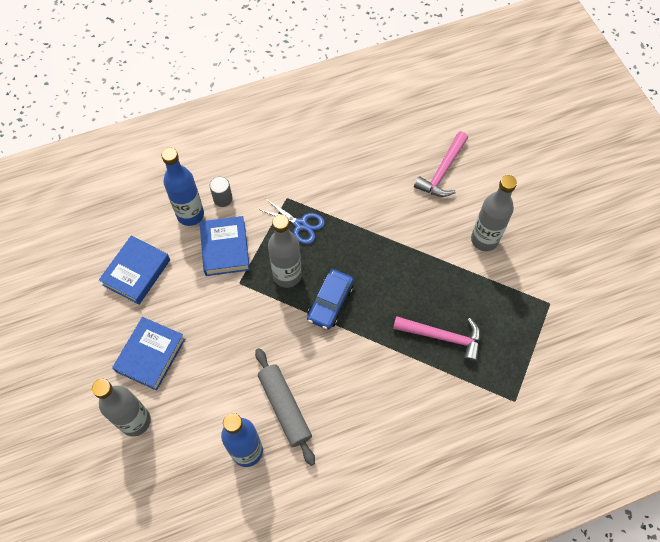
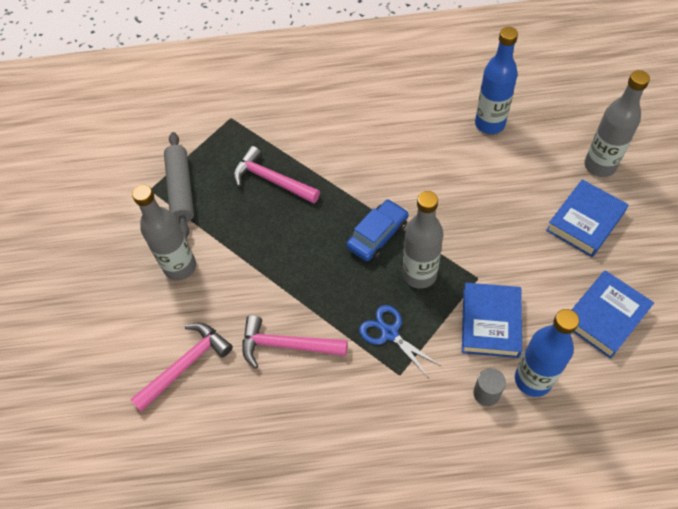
camera: 160 degrees left, 5 degrees down
grey rolling pin [255,348,315,466] -> grey rolling pin moved to [164,132,194,238]
none -> pink hammer [242,315,348,368]

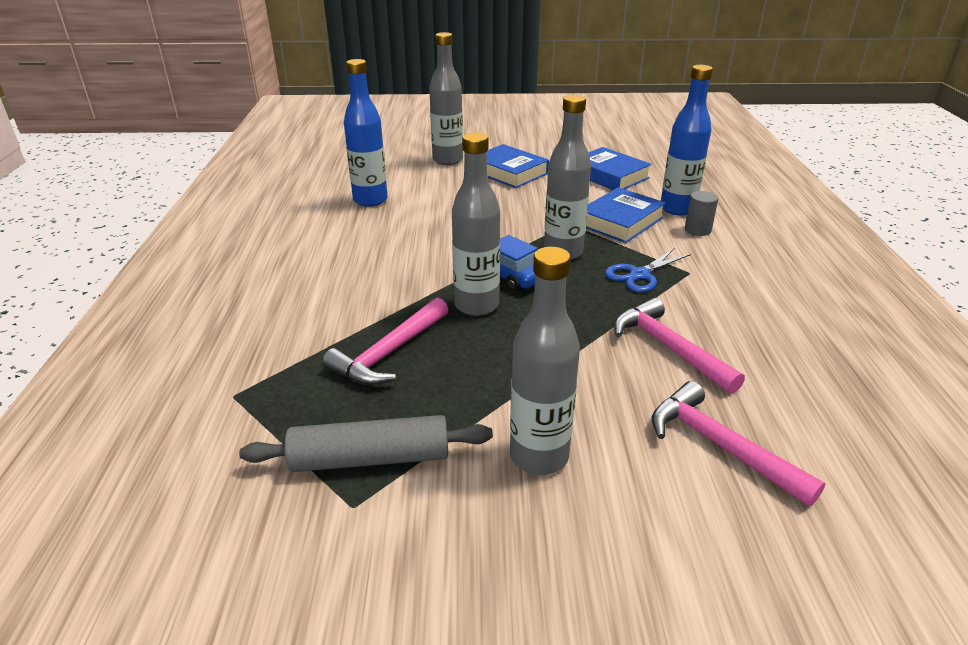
camera: 90 degrees left, 25 degrees down
pink hammer [242,315,348,368] -> pink hammer turned 135 degrees clockwise [614,298,745,394]
blue book [462,283,522,358] -> blue book turned 60 degrees counterclockwise [586,187,666,243]
none -> grey bottle [452,132,500,316]

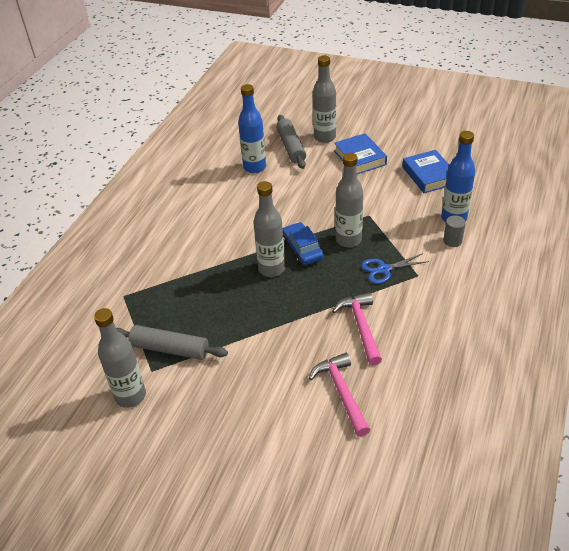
camera: 25 degrees right, 10 degrees up
pink hammer [322,297,448,385] -> none
grey bottle [510,247,580,475] -> grey bottle moved to [94,308,146,408]
blue book [586,187,666,243] -> none
none -> grey rolling pin [276,115,306,169]

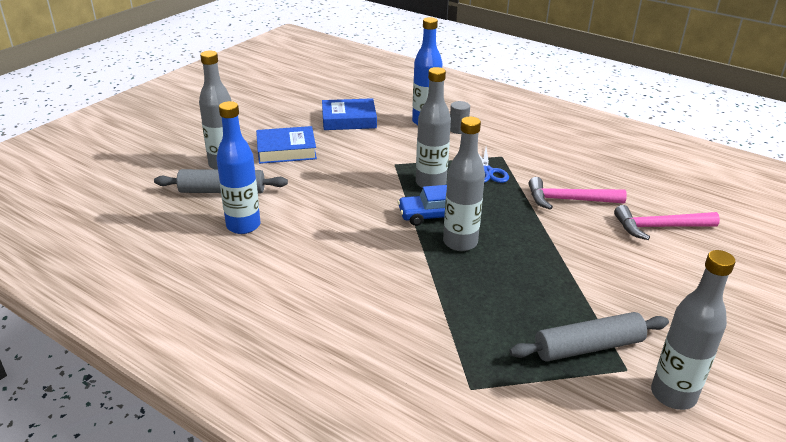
camera: 80 degrees left, 10 degrees down
grey rolling pin [116,325,228,360] -> grey rolling pin turned 45 degrees clockwise [509,312,669,362]

